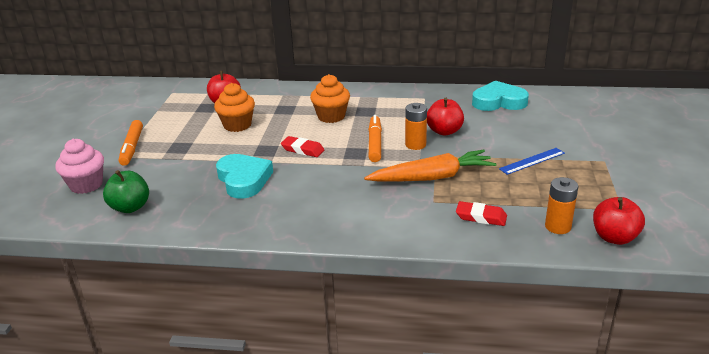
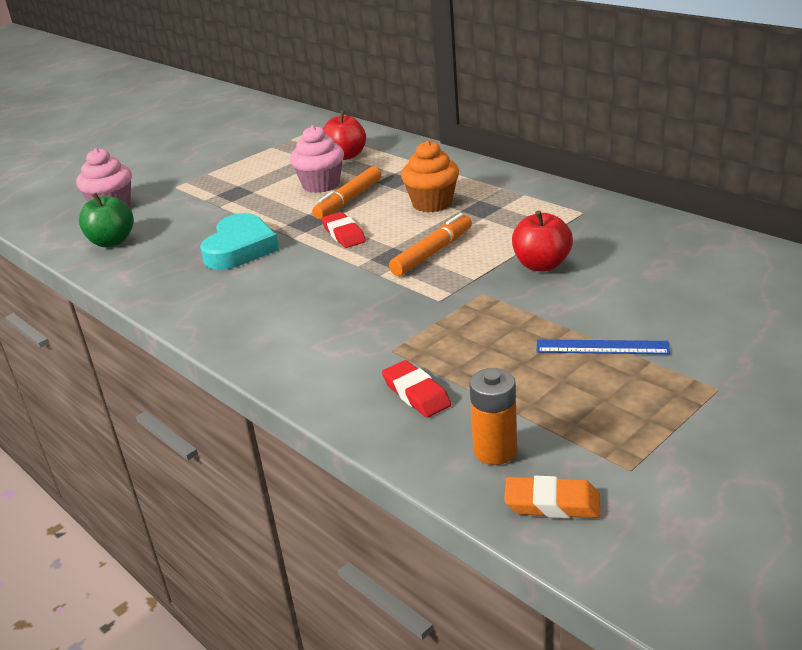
camera: 40 degrees right, 0 degrees up
orange marker [119,120,143,166] -> orange marker moved to [312,167,381,219]
orange cupcake [214,83,255,132] -> pink cupcake [290,125,344,193]
orange carrot [364,150,496,182] -> none
orange battery [405,103,427,150] -> none
turquoise heart [472,80,529,111] -> none
red apple [593,197,645,245] -> orange eraser [504,476,600,518]

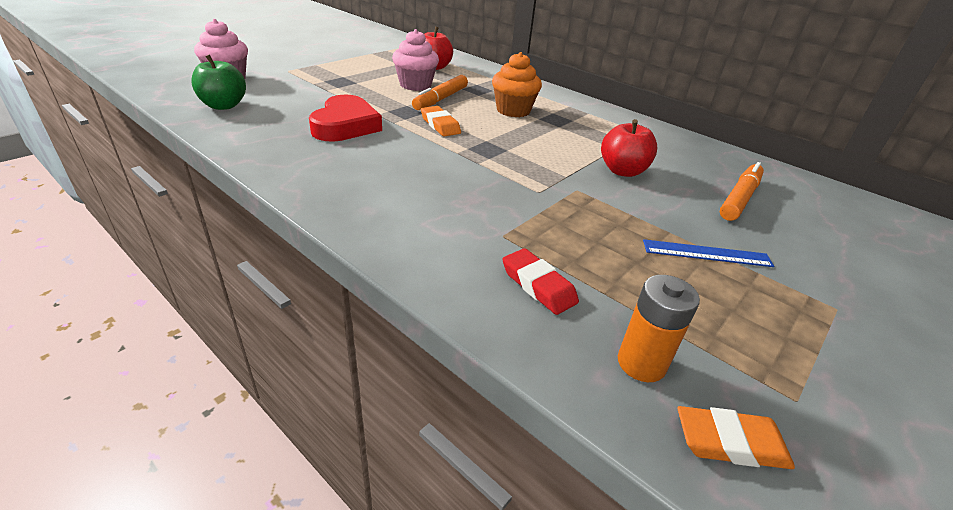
camera: 10 degrees left, 5 degrees up
turquoise heart [200,213,279,270] -> red heart [309,94,382,142]
red eraser [322,212,366,248] -> orange eraser [421,106,461,136]
orange marker [389,213,472,276] -> orange marker moved to [720,162,764,221]

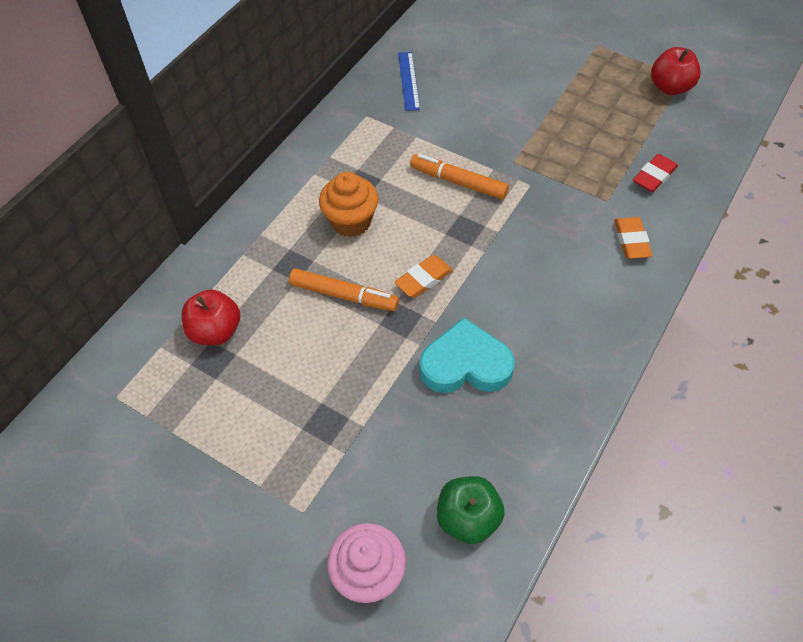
camera: 95 degrees left, 20 degrees up
red heart [309,94,382,142] -> turquoise heart [420,318,515,393]
pink cupcake [392,29,439,91] -> none
red apple [601,119,657,177] -> red apple moved to [651,47,701,95]
orange battery [618,275,700,382] -> none
blue ruler [643,239,774,267] -> blue ruler moved to [398,52,420,111]
orange eraser [677,406,795,469] -> orange eraser moved to [614,217,652,259]
orange marker [720,162,764,221] -> orange marker moved to [410,154,509,199]

